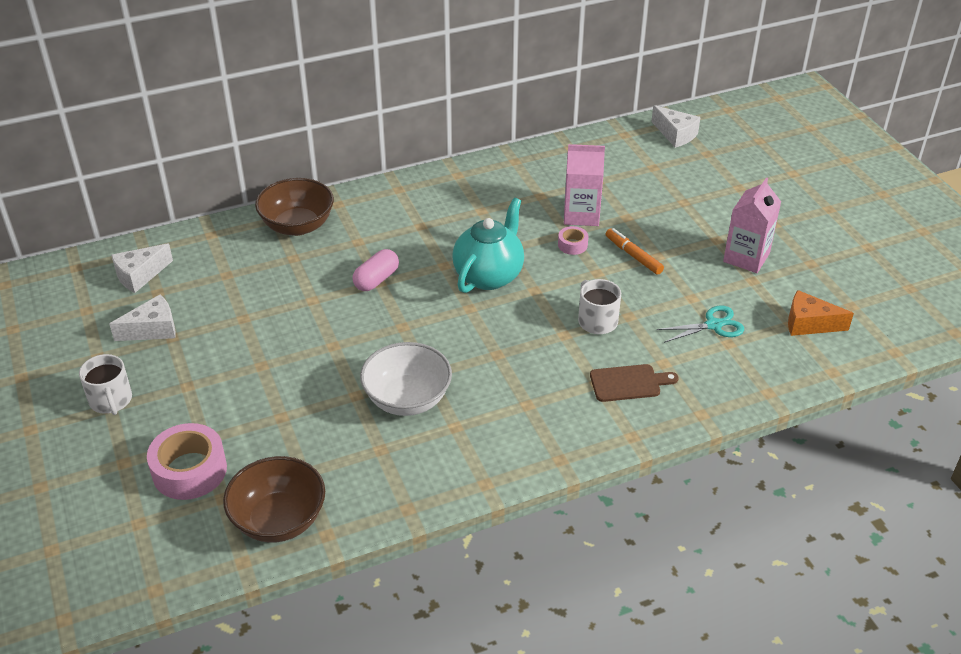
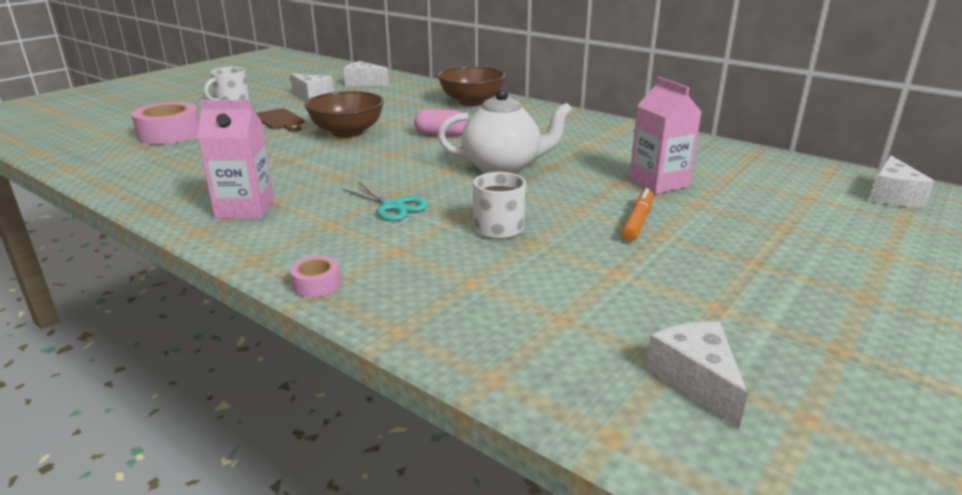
camera: 60 degrees right, 15 degrees down
brown bowl [223,456,325,543] -> brown bowl moved to [304,91,384,138]
white bowl [360,342,452,416] -> none
turquoise teapot [452,198,524,293] -> white teapot [437,88,573,174]
pink tape [558,226,589,255] -> pink tape moved to [290,256,341,297]
brown cutting board [590,364,679,402] -> brown cutting board moved to [256,108,305,132]
turquoise scissors [657,306,744,343] -> turquoise scissors moved to [342,182,428,221]
pink carton [723,177,781,273] -> pink carton moved to [197,100,274,219]
orange cheese [788,290,854,336] -> white cheese [646,322,748,430]

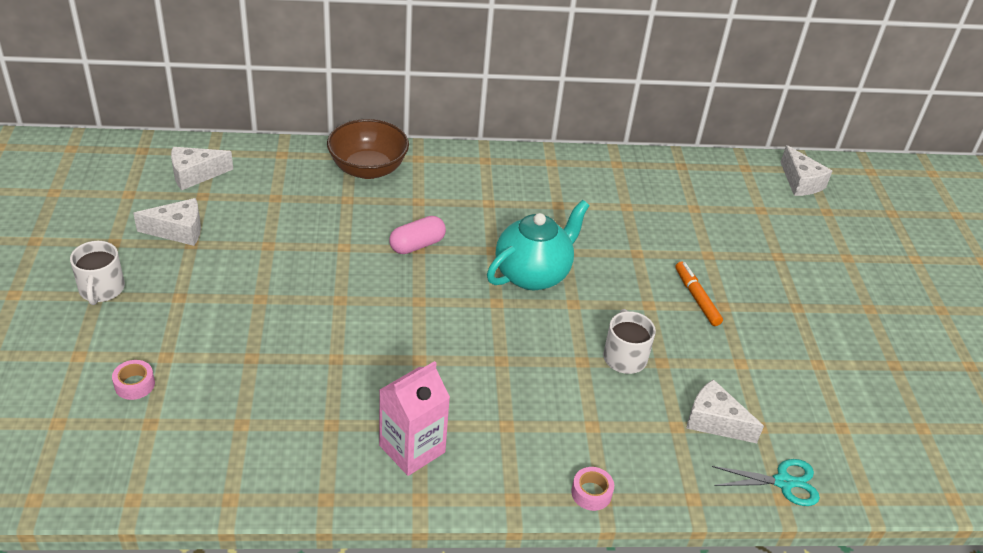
camera: 45 degrees left, 15 degrees up
pink tape [131,102,200,144] -> pink tape [112,360,155,400], size x0.50
brown cutting board [256,108,305,132] -> none
brown bowl [304,91,384,138] -> none
turquoise scissors [342,182,428,221] -> turquoise scissors moved to [712,459,820,506]
white teapot [437,88,573,174] -> turquoise teapot [487,200,590,290]
pink carton [629,77,702,194] -> none
white cheese [646,322,748,430] -> white cheese moved to [686,379,764,443]

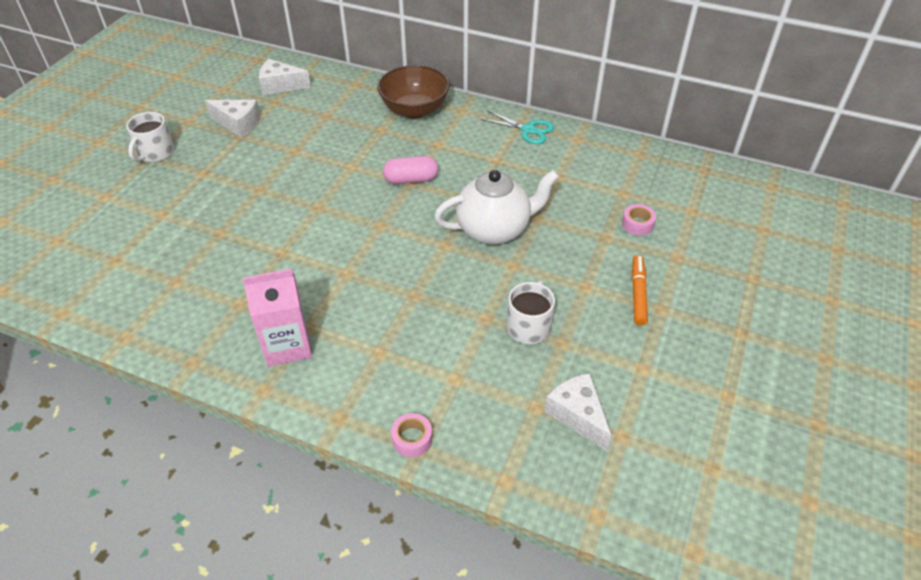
camera: 30 degrees right, 5 degrees up
pink tape [112,360,155,400] -> pink tape moved to [622,204,656,235]
turquoise teapot [487,200,590,290] -> white teapot [434,170,559,245]
turquoise scissors [712,459,820,506] -> turquoise scissors moved to [480,110,554,144]
white cheese [781,145,832,196] -> none

